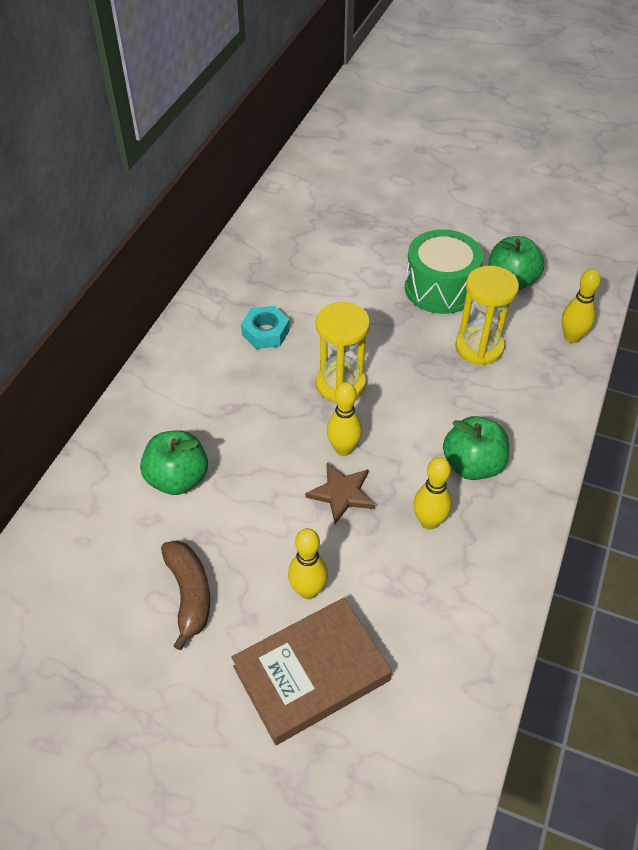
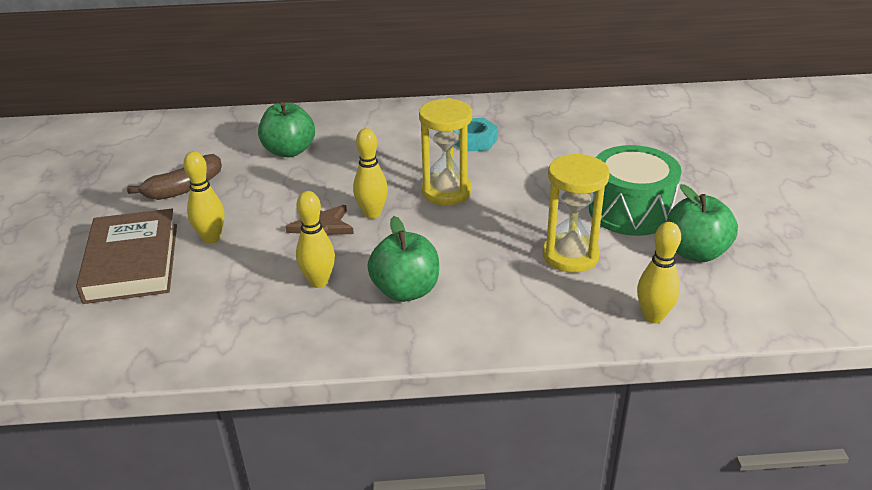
camera: 65 degrees right, 15 degrees down
brown book [231,597,392,745] -> brown book turned 45 degrees clockwise [76,209,177,304]

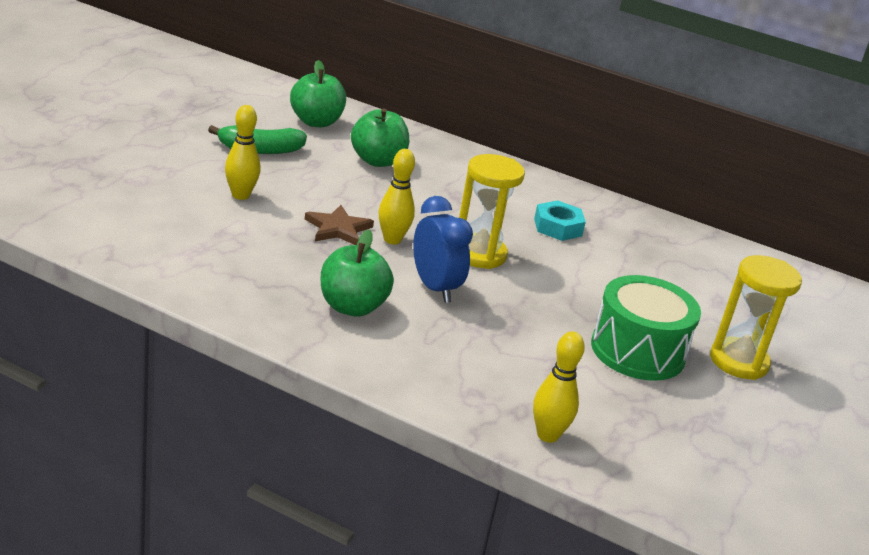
camera: 25 degrees right, 5 degrees down
brown book [76,209,177,304] -> none
brown banana [127,154,222,200] -> green banana [208,125,307,154]
yellow bowling pin [296,191,335,288] -> none
yellow hourglass [543,153,610,273] -> yellow hourglass moved to [710,255,802,380]
green apple [667,184,738,262] -> green apple moved to [290,60,346,127]
none -> blue clock [413,196,473,303]

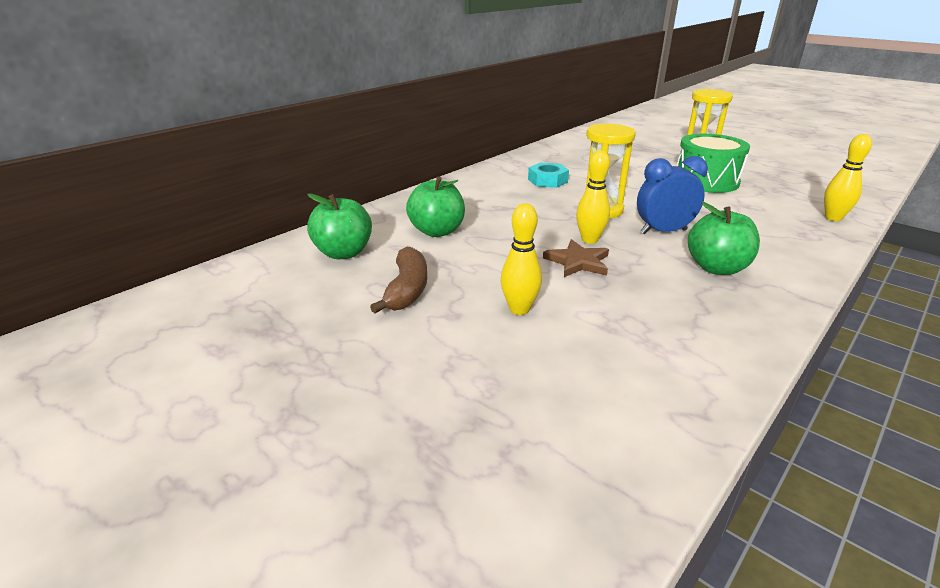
camera: 70 degrees left, 0 degrees up
green banana [208,125,307,154] -> brown banana [370,247,427,314]

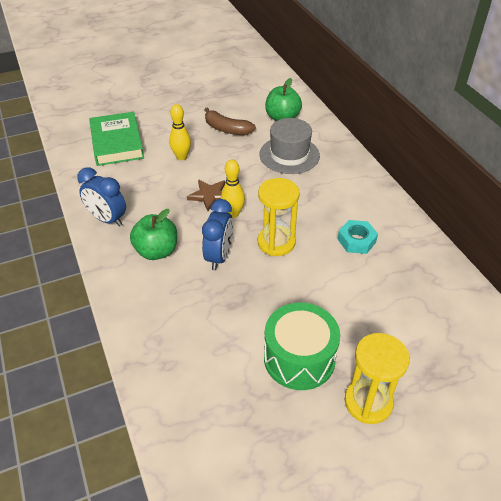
camera: 115 degrees right, 15 degrees up
green apple [406,176,465,237] -> grey hat [259,118,320,174]
yellow bowling pin [824,134,872,221] -> none
none -> blue clock [78,167,126,227]
none -> green book [89,112,144,166]

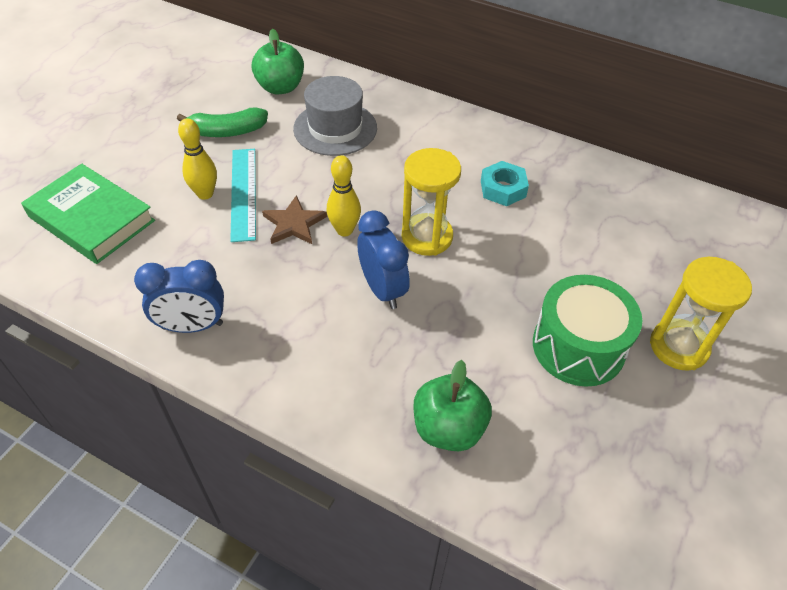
camera: 40 degrees left, 5 degrees up
green apple [130,209,177,260] -> green apple moved to [414,360,492,452]
brown banana [204,107,256,135] -> green banana [177,107,268,137]
none -> turquoise ruler [230,149,256,242]

